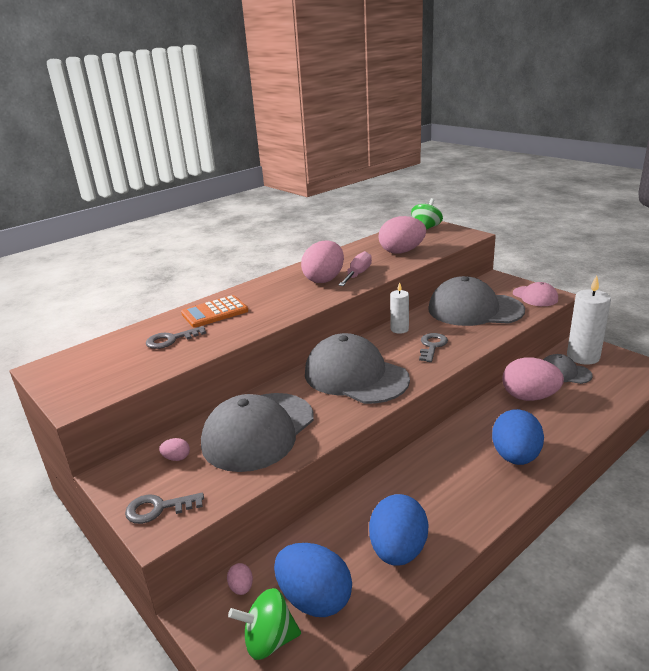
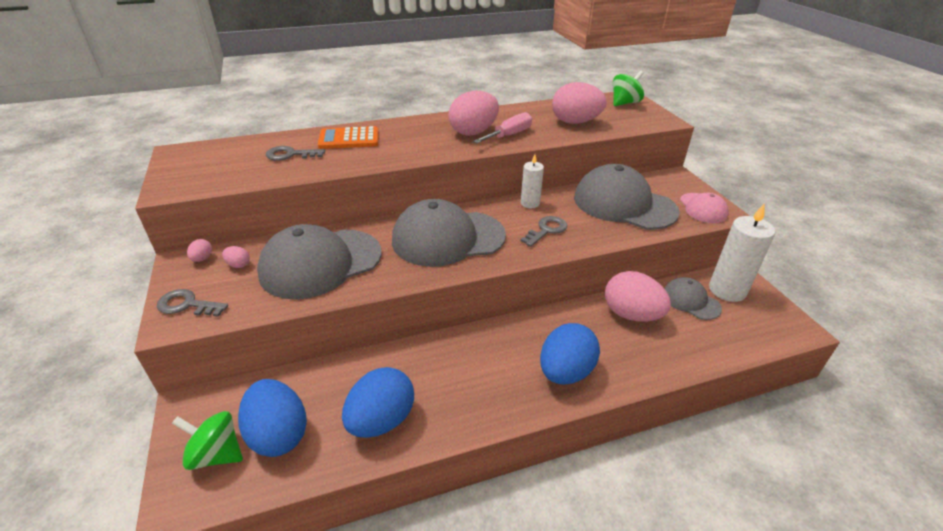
camera: 20 degrees right, 10 degrees up
pink egg [227,563,253,595] -> pink egg moved to [187,239,212,262]
grey cap [305,333,410,404] -> grey cap turned 75 degrees counterclockwise [392,199,506,267]

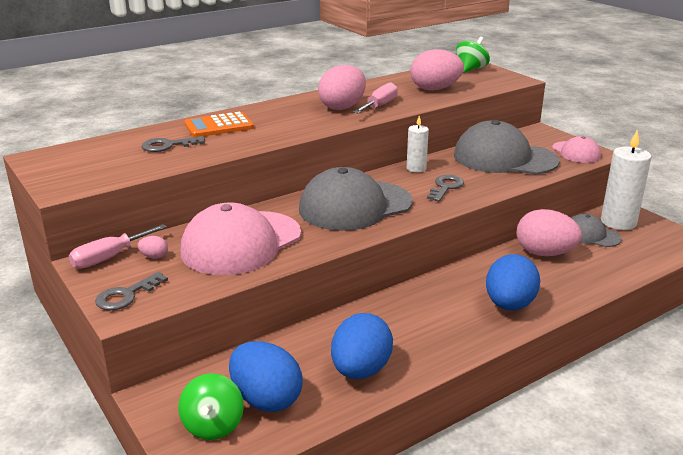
camera: 15 degrees left, 10 degrees down
grey key [157,289,228,317] -> grey key turned 45 degrees counterclockwise [95,272,168,310]
green spinning top [172,411,243,470] -> green spinning top turned 90 degrees counterclockwise [178,373,244,440]
pink egg [187,239,212,262] -> pink screwdriver [69,224,167,269]
grey cap [257,224,382,300] -> pink cap [181,202,301,275]

